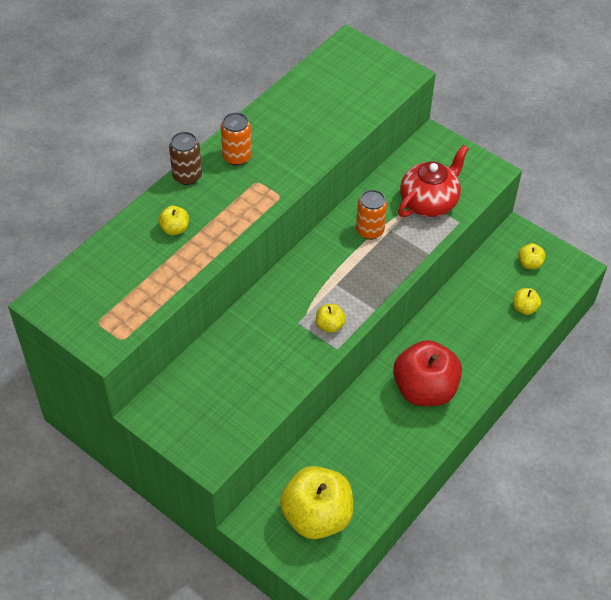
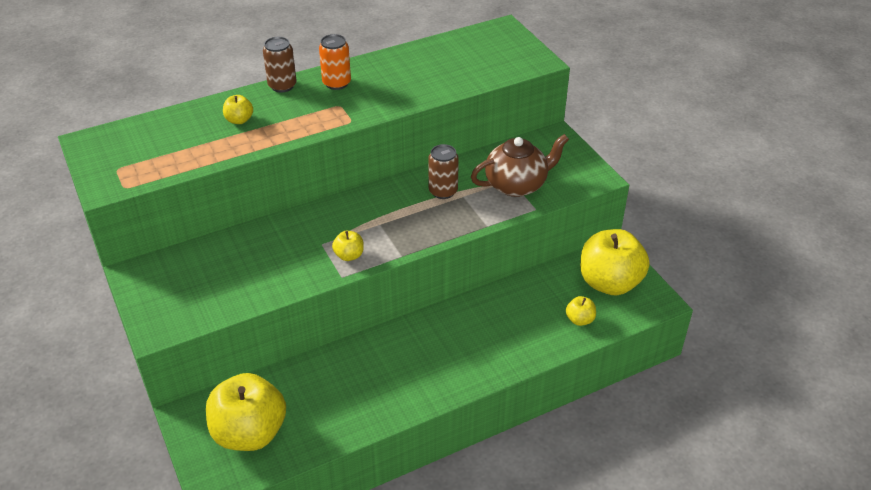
camera: 25 degrees right, 10 degrees down
orange can [356,190,387,240] -> brown can [428,144,459,199]
red apple [393,340,462,406] -> none
red teapot [398,145,469,217] -> brown teapot [471,134,569,197]
yellow apple [518,243,546,269] -> yellow apple [580,229,650,295], size x2.31

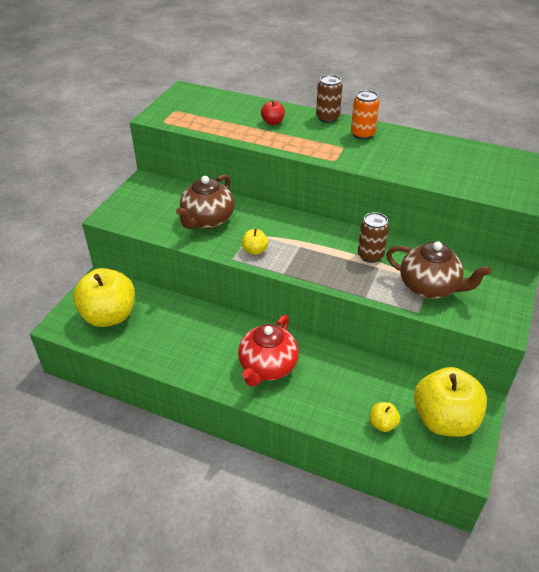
camera: 50 degrees right, 0 degrees up
yellow apple [223,95,253,124] -> red apple [261,101,285,125]
none -> brown teapot [176,174,234,229]
none -> red teapot [238,315,299,387]

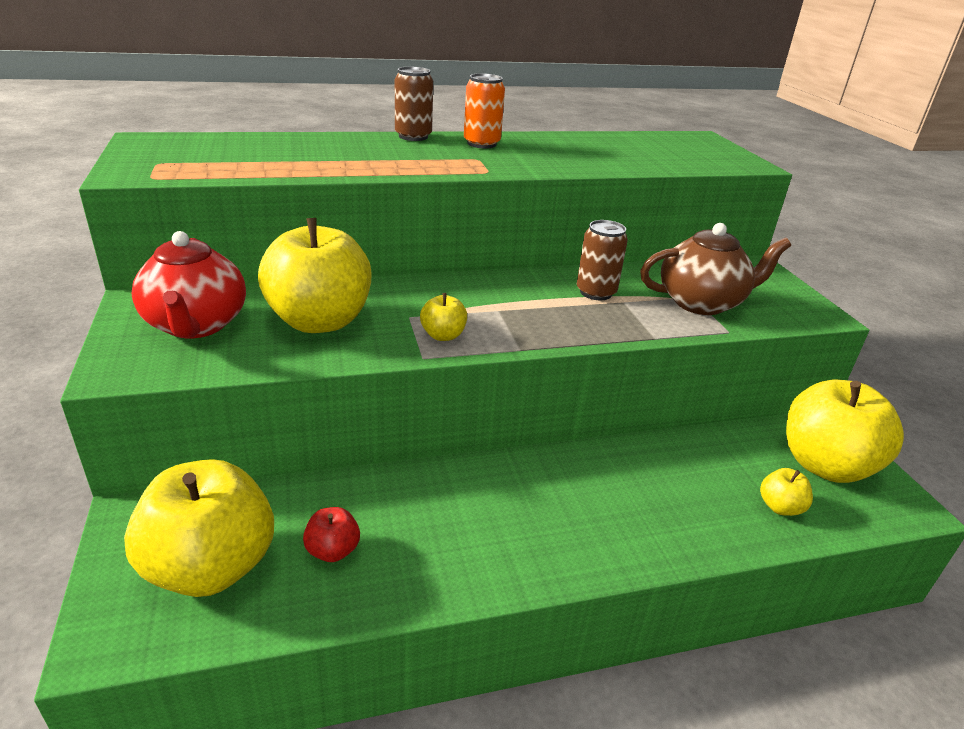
camera: 40 degrees left, 10 degrees down
brown teapot [176,174,234,229] -> yellow apple [258,218,371,333]
red teapot [238,315,299,387] -> red teapot moved to [131,231,246,338]
red apple [261,101,285,125] -> red apple moved to [303,507,360,562]

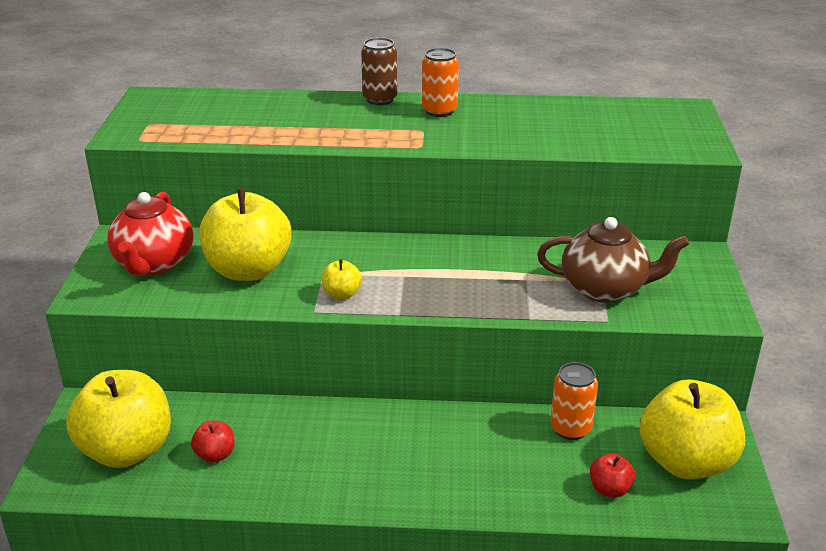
camera: 20 degrees right, 0 degrees up
brown can [577,220,628,300] -> none
yellow apple [760,468,813,516] -> red apple [590,453,635,498]
none -> orange can [551,362,598,440]

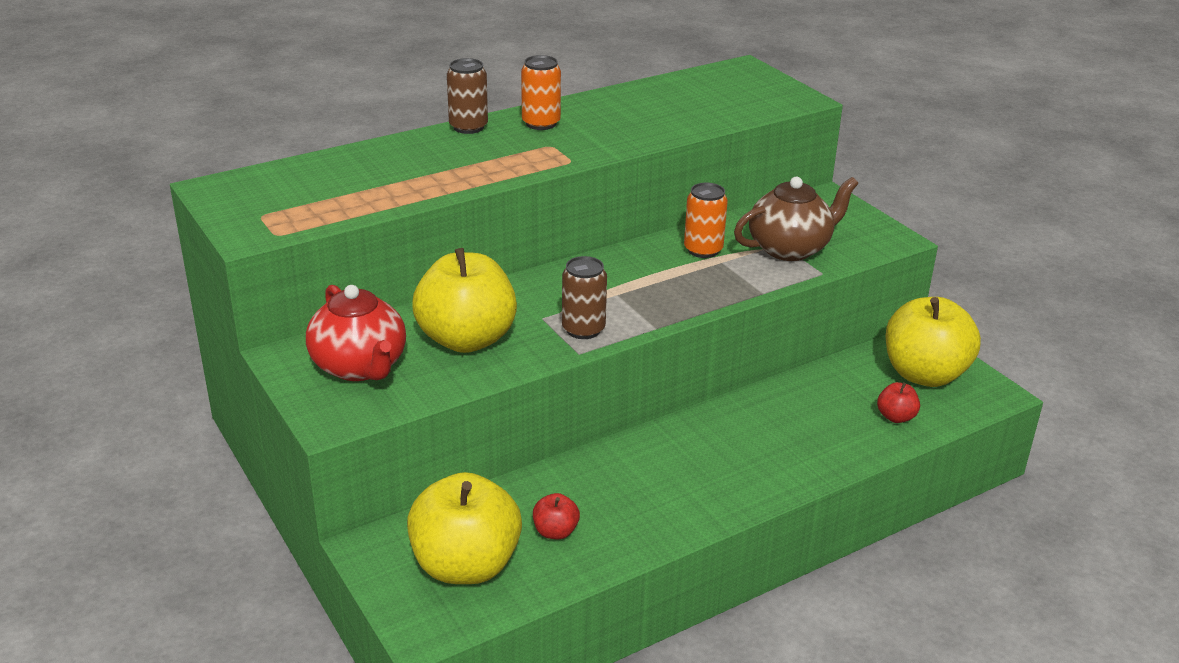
camera: 35 degrees left, 0 degrees up
yellow apple [321,259,362,300] -> brown can [562,256,607,339]
orange can [551,362,598,440] -> orange can moved to [684,183,728,258]

